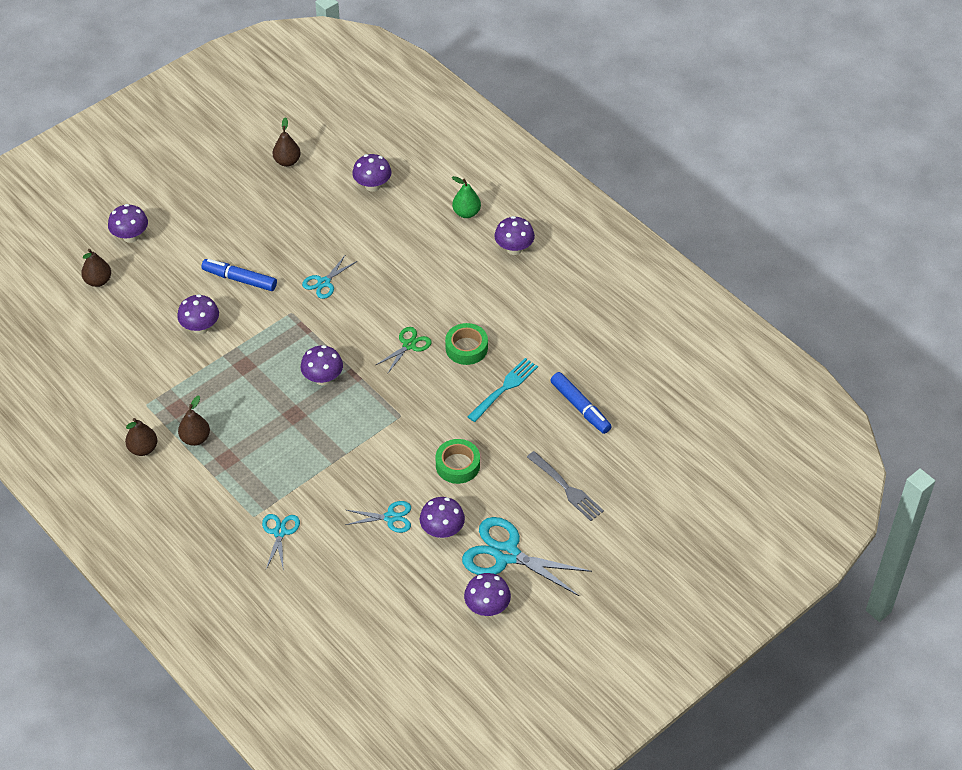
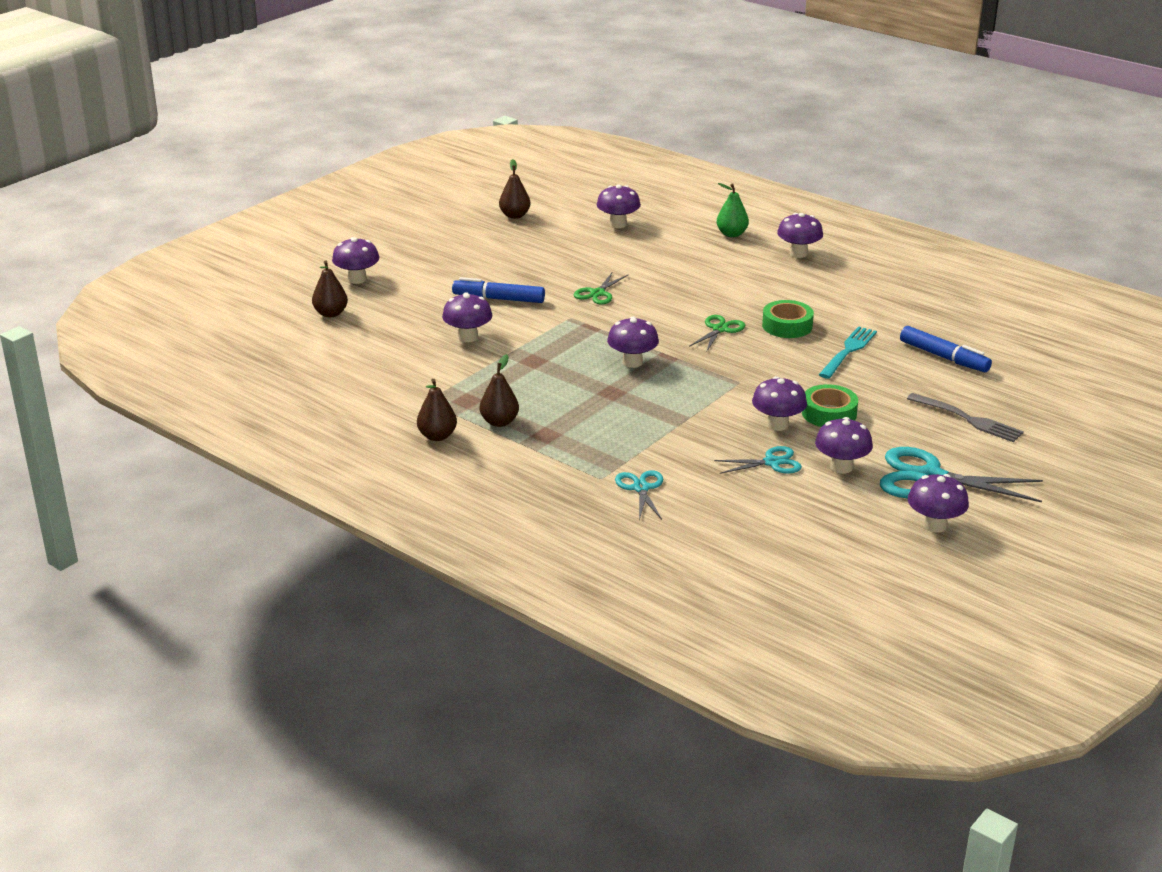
camera: 10 degrees left, 20 degrees down
turquoise scissors [302,254,357,299] -> green scissors [573,271,628,305]
none -> purple mushroom [752,376,807,431]

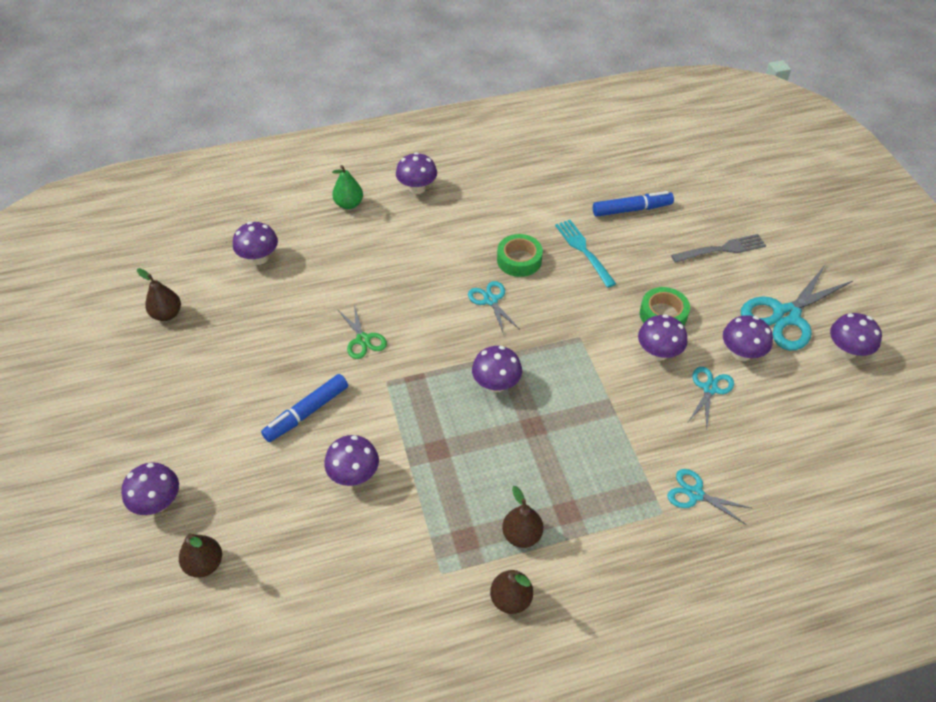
camera: 55 degrees left, 20 degrees up
green scissors [689,315,745,351] -> turquoise scissors [468,281,519,335]

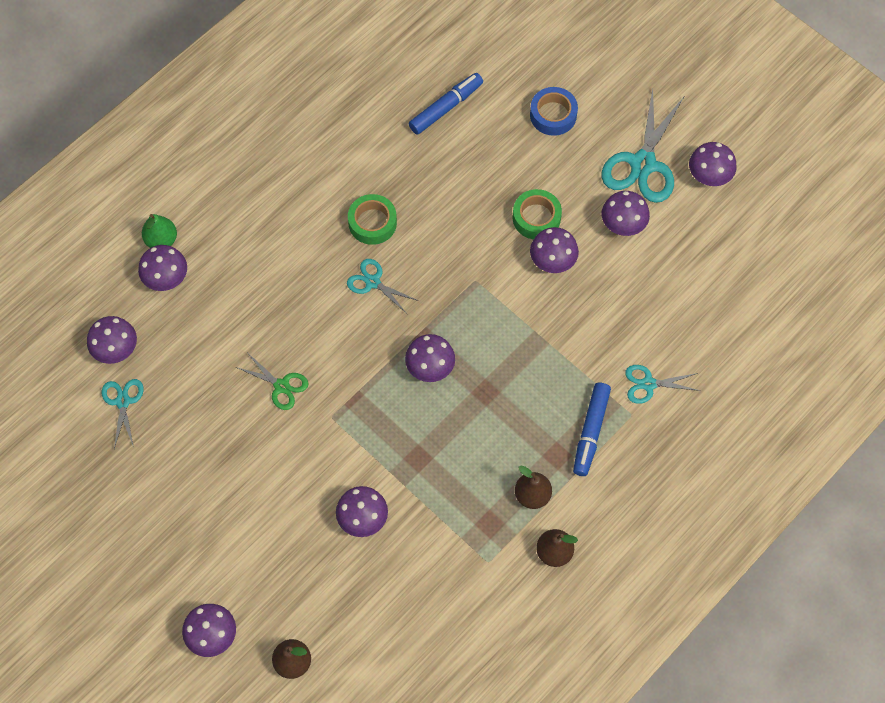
camera: 30 degrees left, 15 degrees up
brown pear [137,268,181,321] -> none
blue marker [261,374,348,442] -> blue marker moved to [573,383,611,476]
purple mushroom [396,152,437,194] -> purple mushroom moved to [138,245,187,291]
turquoise fork [555,220,616,288] -> none
grey fork [671,234,766,263] -> blue tape [530,87,578,136]
turquoise scissors [688,367,734,428] -> turquoise scissors moved to [102,379,144,449]

